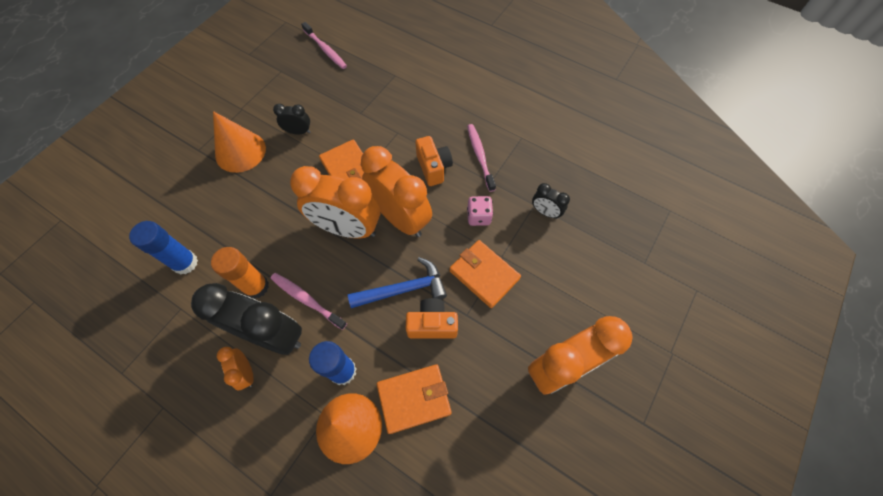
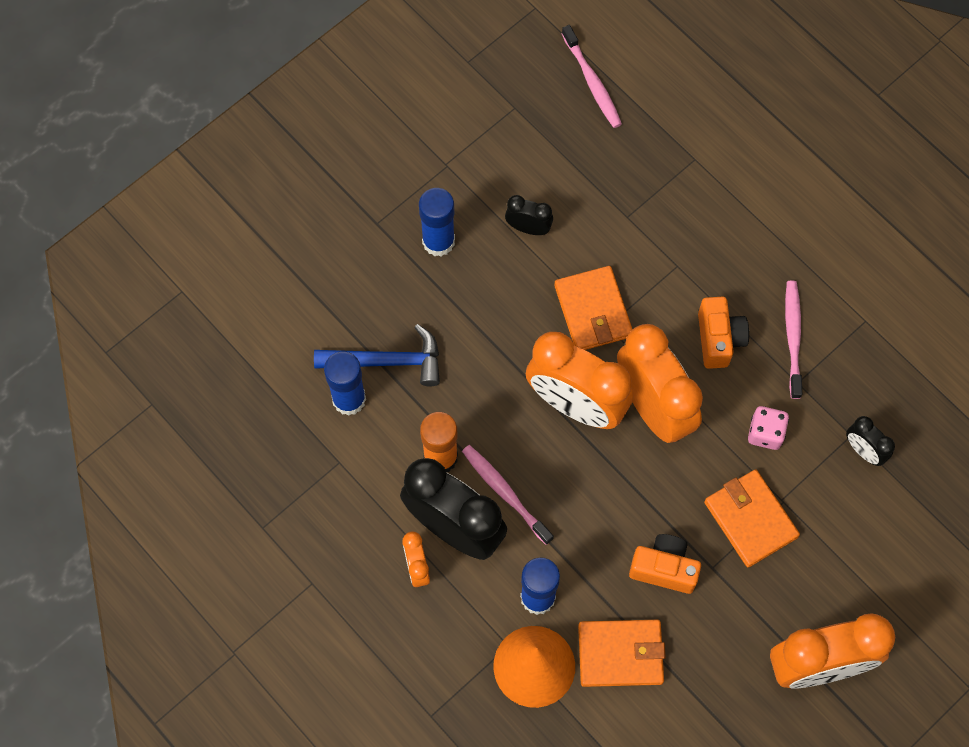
camera: 15 degrees right, 5 degrees up
orange cone [213,111,266,173] -> blue glue stick [419,188,455,256]
blue hammer [348,257,447,308] -> blue hammer moved to [314,324,440,386]

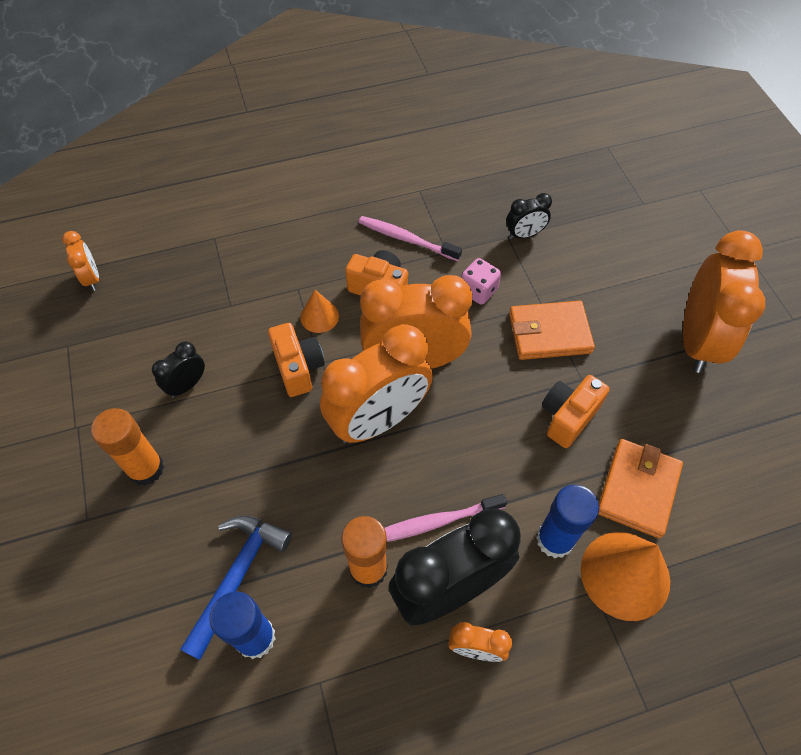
camera: 65 degrees left, 10 degrees down
blue glue stick [419,188,455,256] -> orange glue stick [91,408,164,486]
orange wallet [554,266,632,350] -> orange camera [268,323,325,397]
pink toothbrush [562,25,622,128] -> orange clock [62,231,99,291]
none -> orange cone [300,290,339,333]

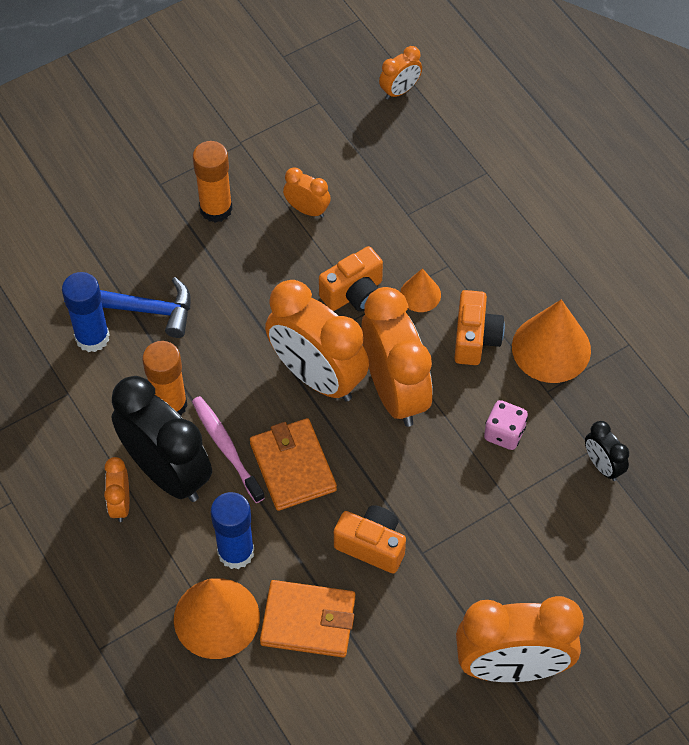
camera: 75 degrees right, 0 degrees up
black clock [152,341,205,398] -> orange clock [283,167,331,218]
pink toothbrush [358,216,462,261] -> orange cone [512,299,591,383]
orange wallet [509,301,595,360] -> orange wallet moved to [250,418,337,511]

